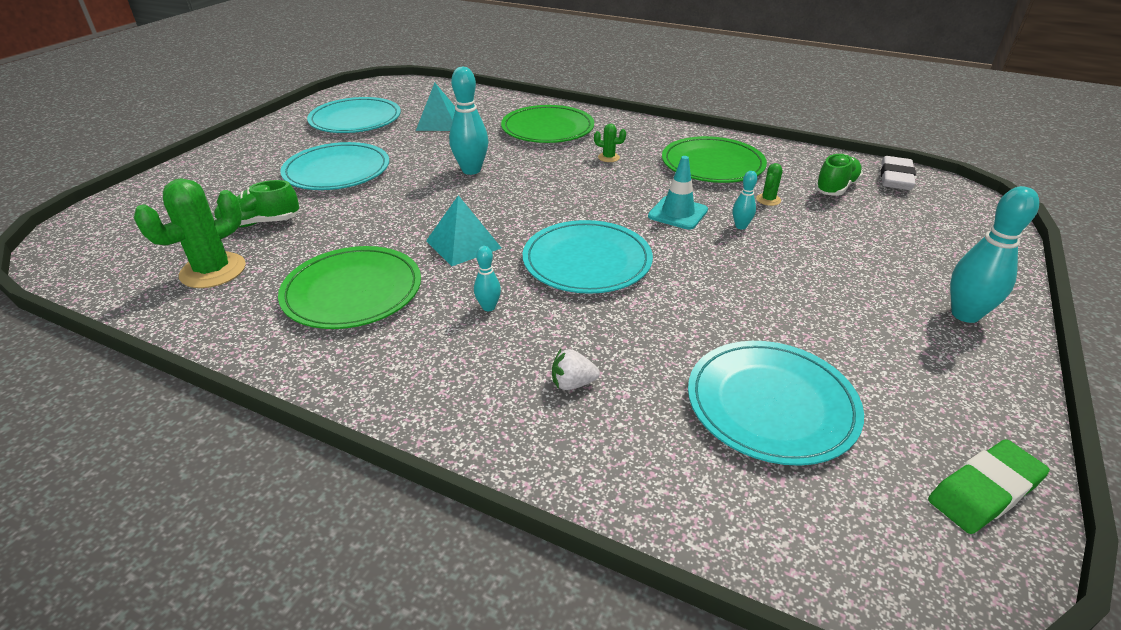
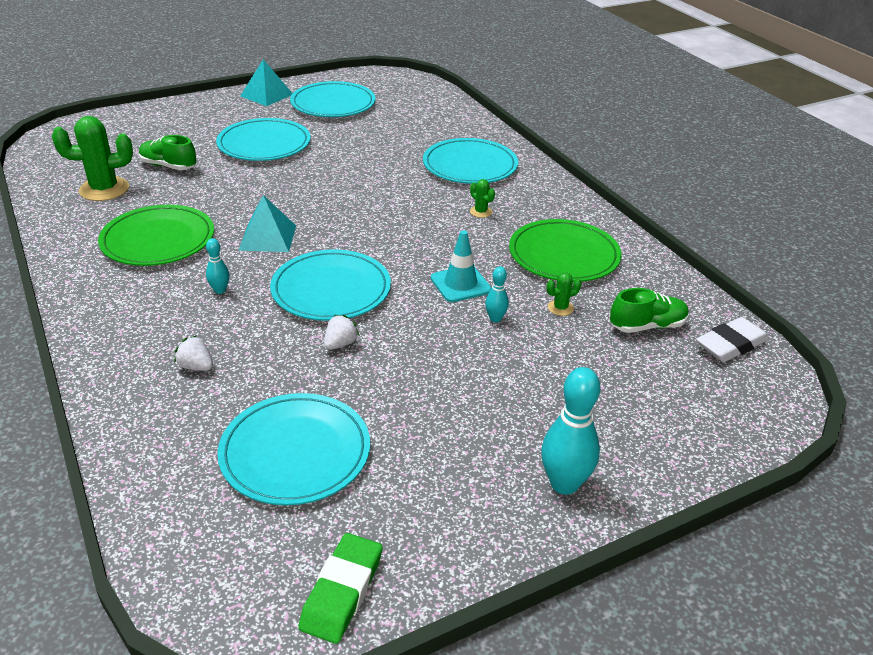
camera: 35 degrees right, 0 degrees up
turquoise pyramid [416,83,455,131] -> turquoise pyramid moved to [240,59,293,106]
turquoise bowling pin [449,67,488,175] -> none
green plate [501,105,594,143] -> turquoise plate [423,138,518,184]
green eraser [928,439,1050,534] -> green eraser turned 75 degrees counterclockwise [298,533,382,644]
none -> white strawberry [324,315,360,350]

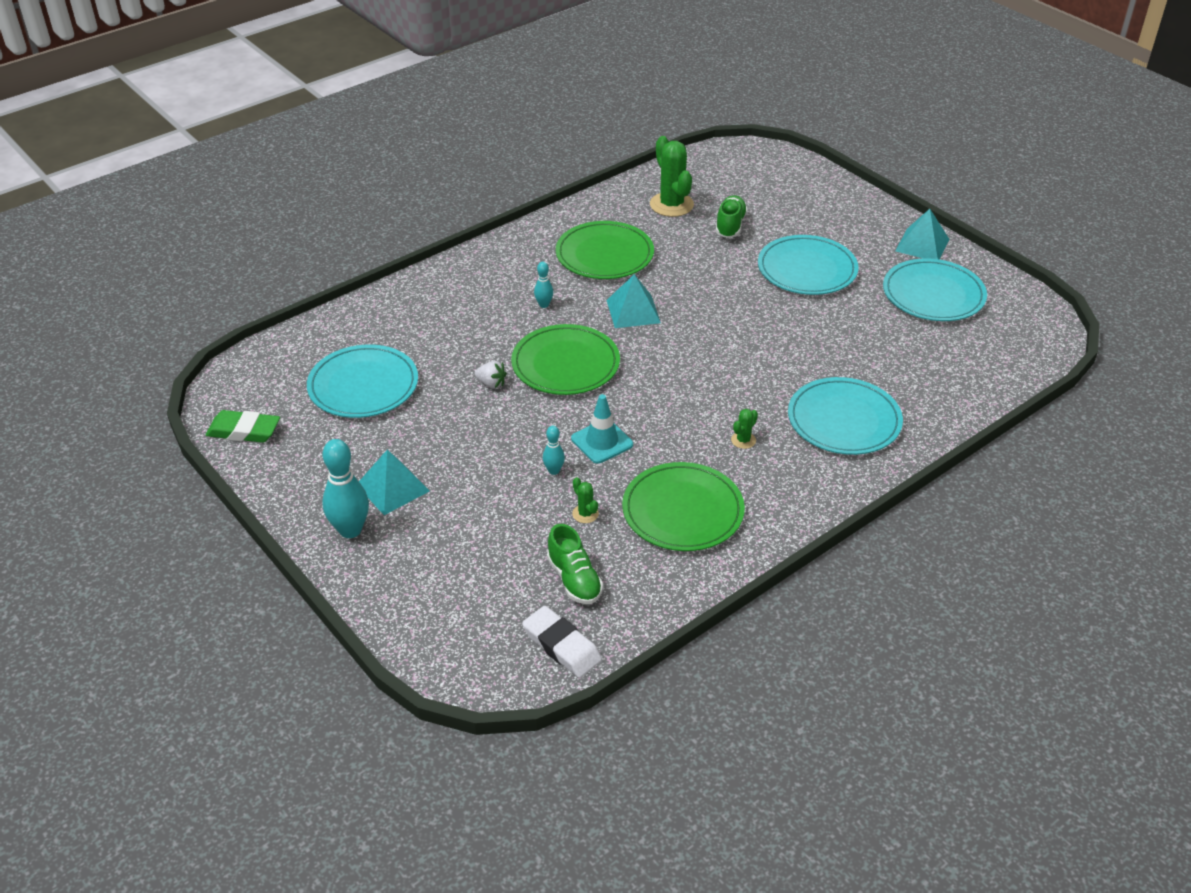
camera: 80 degrees right, 5 degrees up
white strawberry [174,336,213,371] -> none
turquoise plate [270,249,391,321] -> green plate [511,324,620,395]
none -> turquoise pyramid [359,450,430,515]

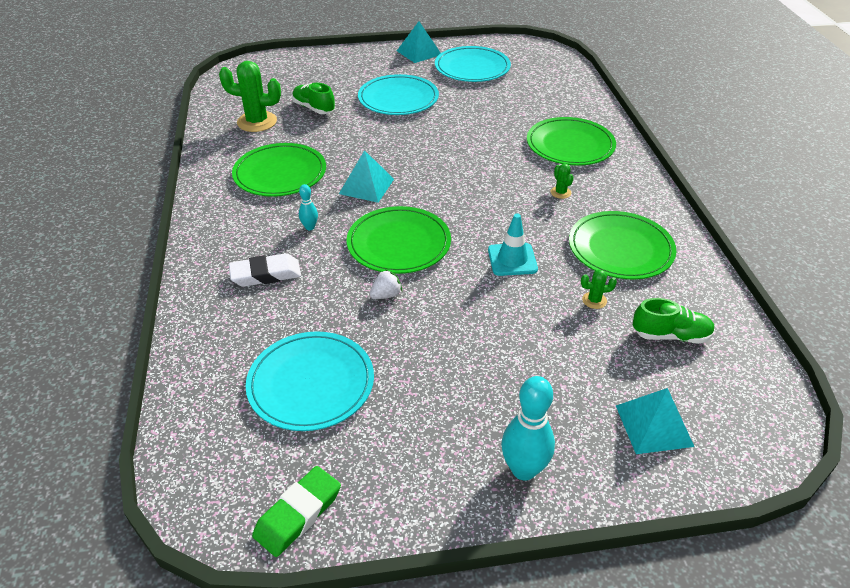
camera: 60 degrees left, 0 degrees up
turquoise pyramid [359,450,430,515] -> turquoise pyramid moved to [616,388,695,454]
white eraser [522,606,602,678] -> white eraser moved to [229,253,301,287]
turquoise bowling pin [543,426,565,475] -> none
turquoise plate [788,377,903,455] -> green plate [527,117,616,166]

